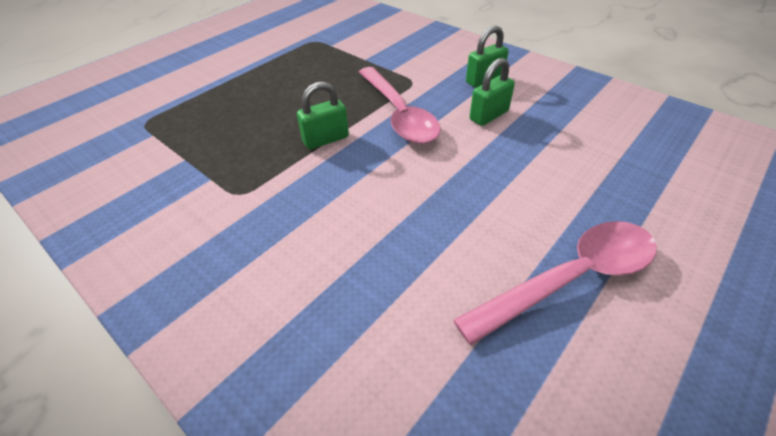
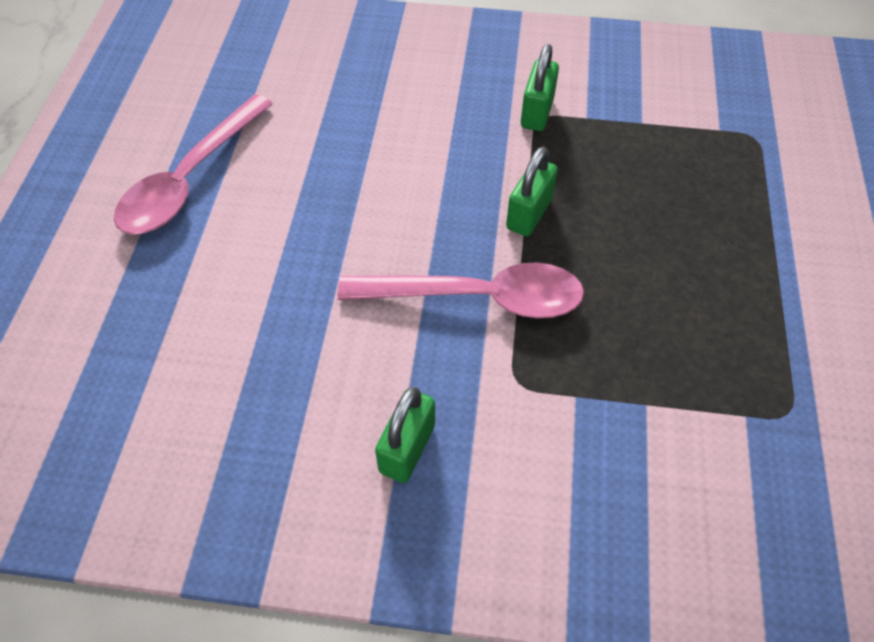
camera: 145 degrees right, 10 degrees up
pink spoon [359,67,441,144] -> pink spoon turned 150 degrees clockwise [338,262,584,318]
green padlock [469,58,515,126] -> green padlock moved to [521,44,559,131]

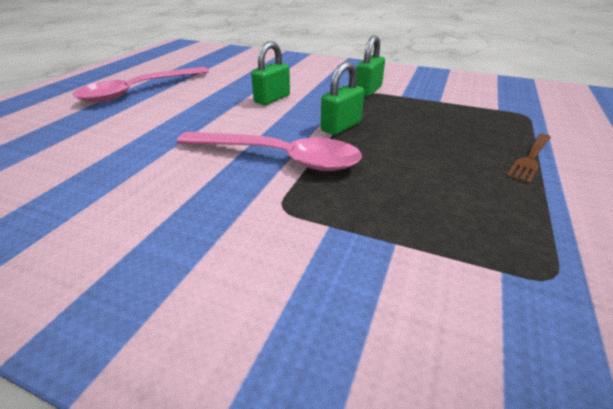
camera: 15 degrees right, 20 degrees down
green padlock [375,387,435,483] -> green padlock moved to [251,41,290,105]
none -> brown fork [506,134,551,184]

